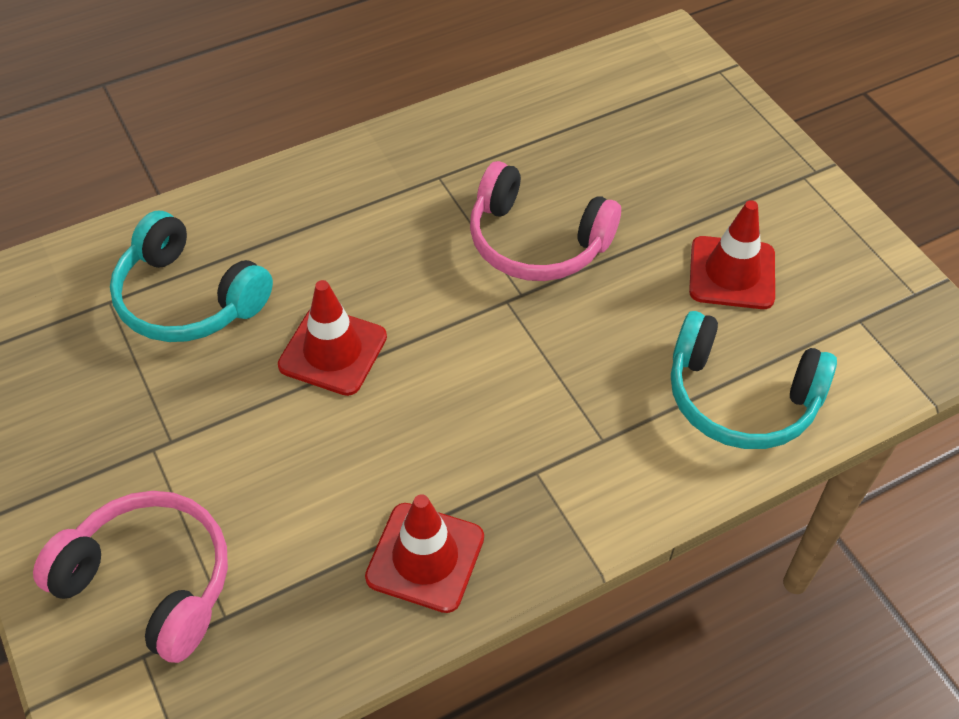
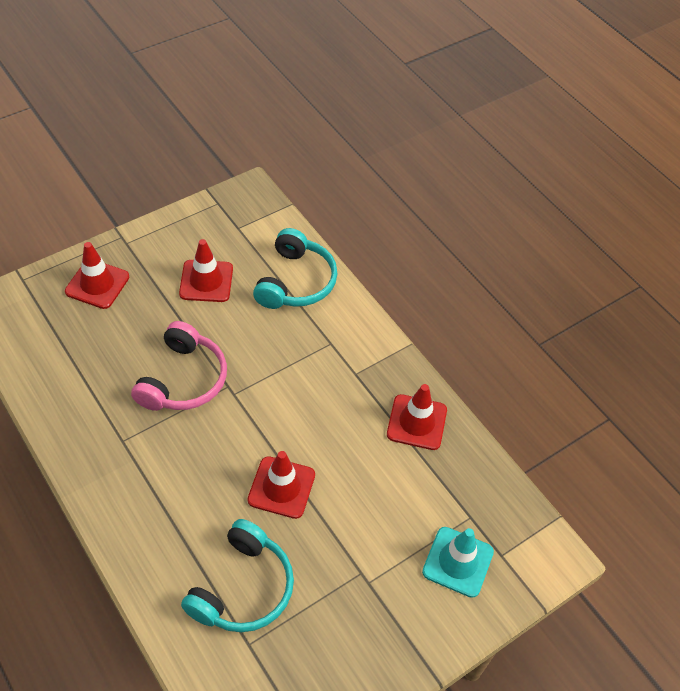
camera: 100 degrees left, 0 degrees up
pink headphones [33,491,228,663] -> turquoise traffic cone [422,527,494,598]
none -> red traffic cone [65,242,129,309]

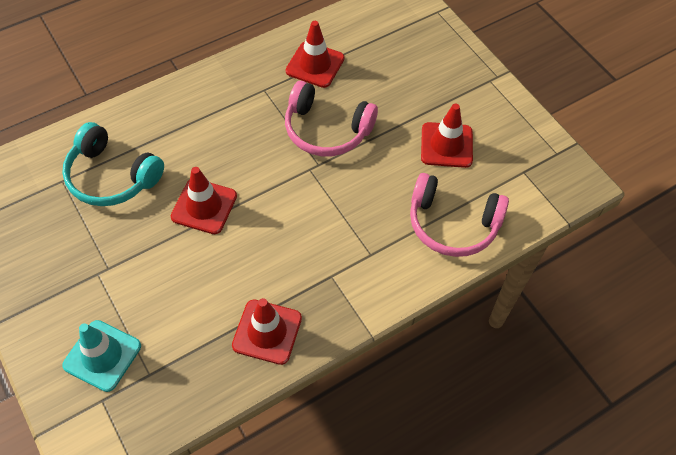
camera: 95 degrees right, 5 degrees up
red traffic cone [65,242,129,309] -> red traffic cone moved to [286,21,345,88]
turquoise headphones [253,228,337,309] -> pink headphones [410,173,509,257]

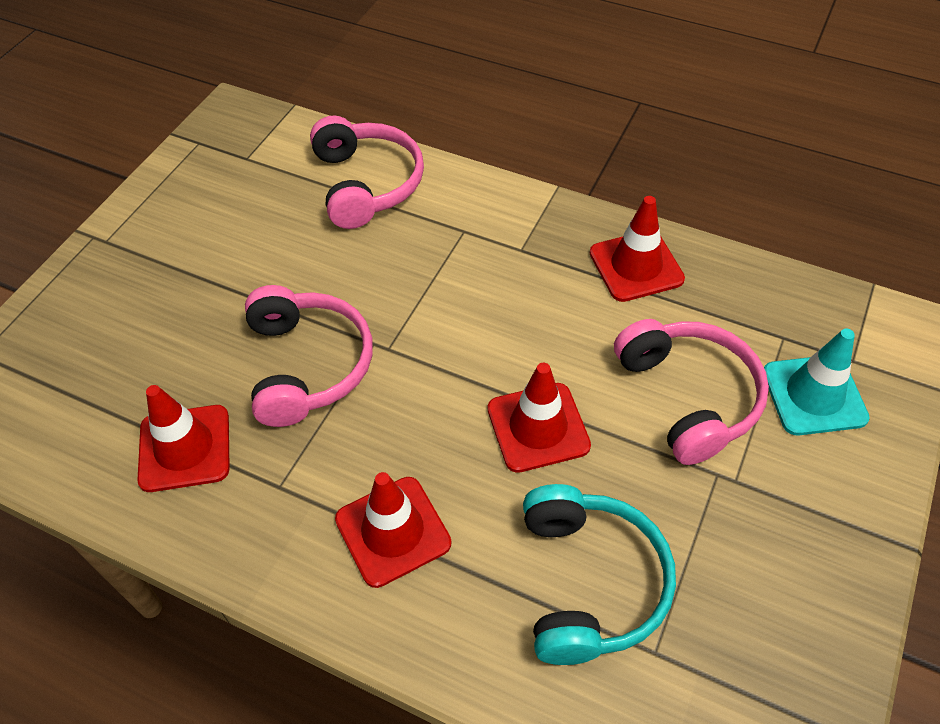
camera: 120 degrees left, 5 degrees down
red traffic cone [421,104,473,168] -> red traffic cone moved to [335,472,451,588]
none -> pink headphones [614,319,769,465]

